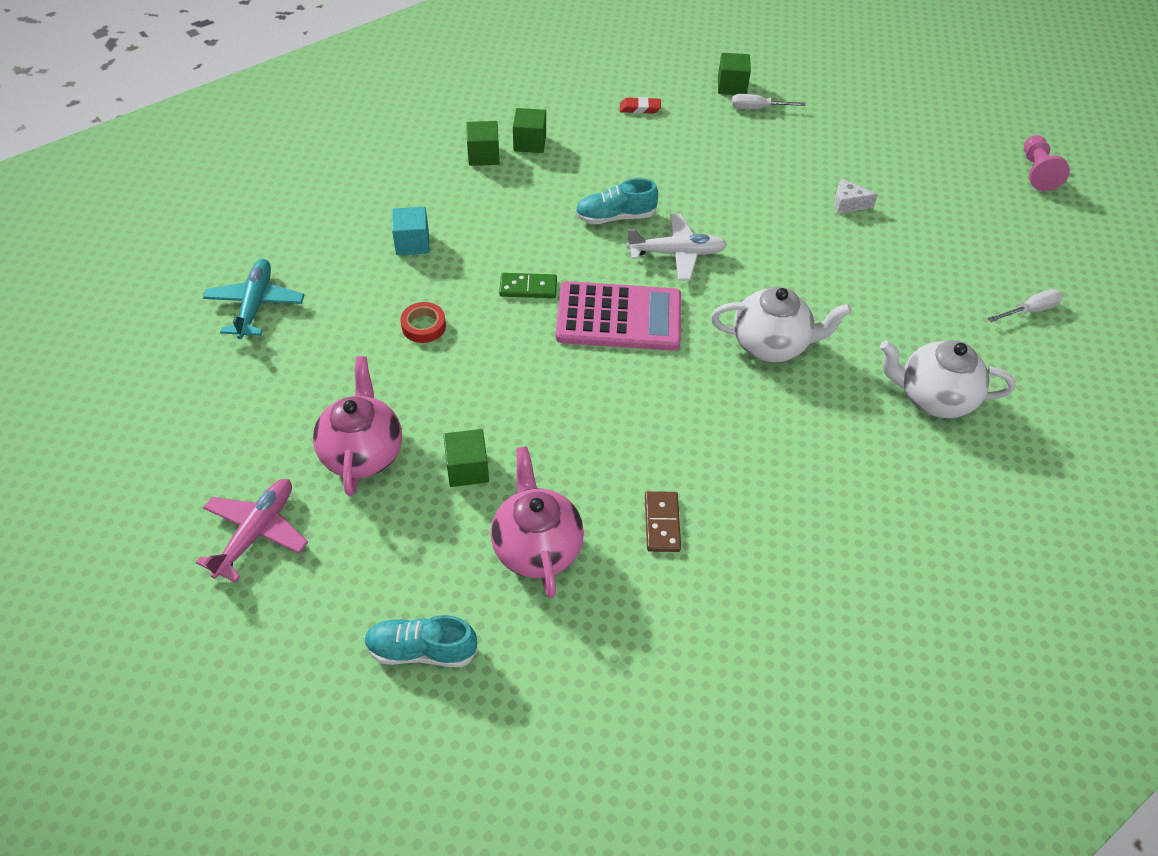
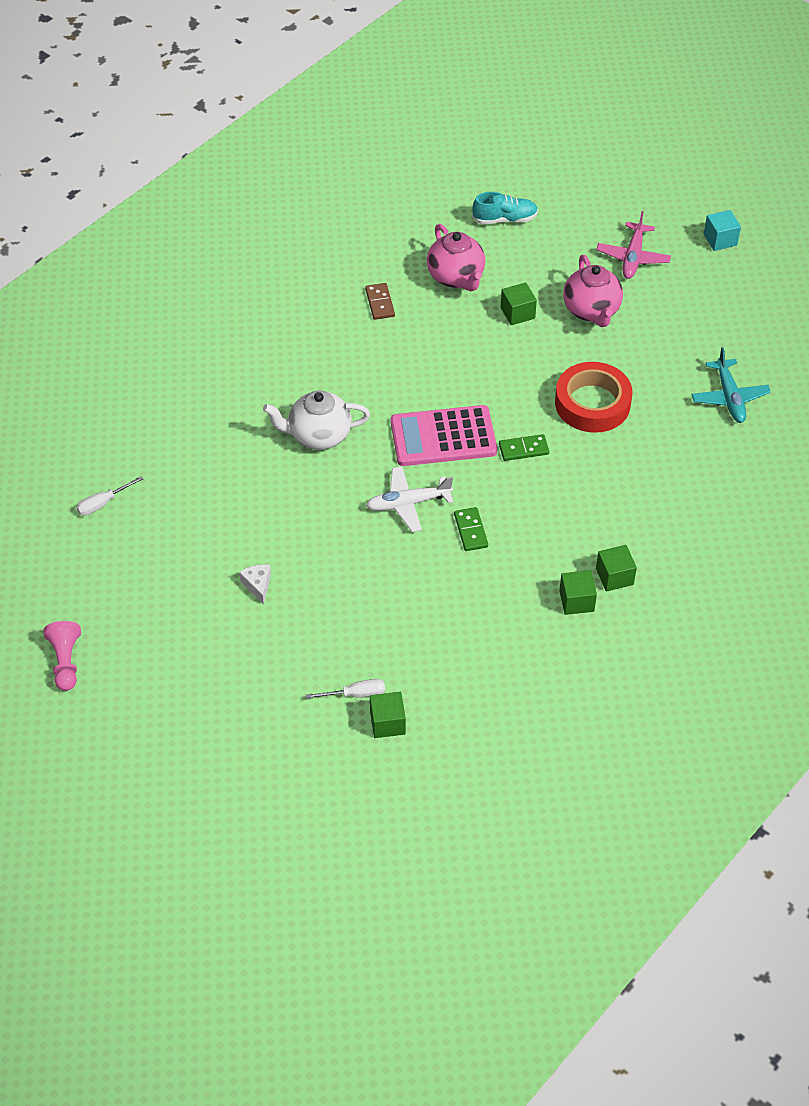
camera: 170 degrees right, 0 degrees up
turquoise cube [392,207,430,255] -> turquoise cube moved to [704,210,741,251]
red tape [400,302,446,343] -> red tape [555,362,632,433], size x2.16
turquoise shoe [575,178,658,224] -> green domino [454,507,488,551]
red eraser [620,97,661,114] -> none
white cheese [834,179,878,214] -> white cheese turned 105 degrees counterclockwise [239,564,271,605]
white teapot [880,340,1016,418] -> none

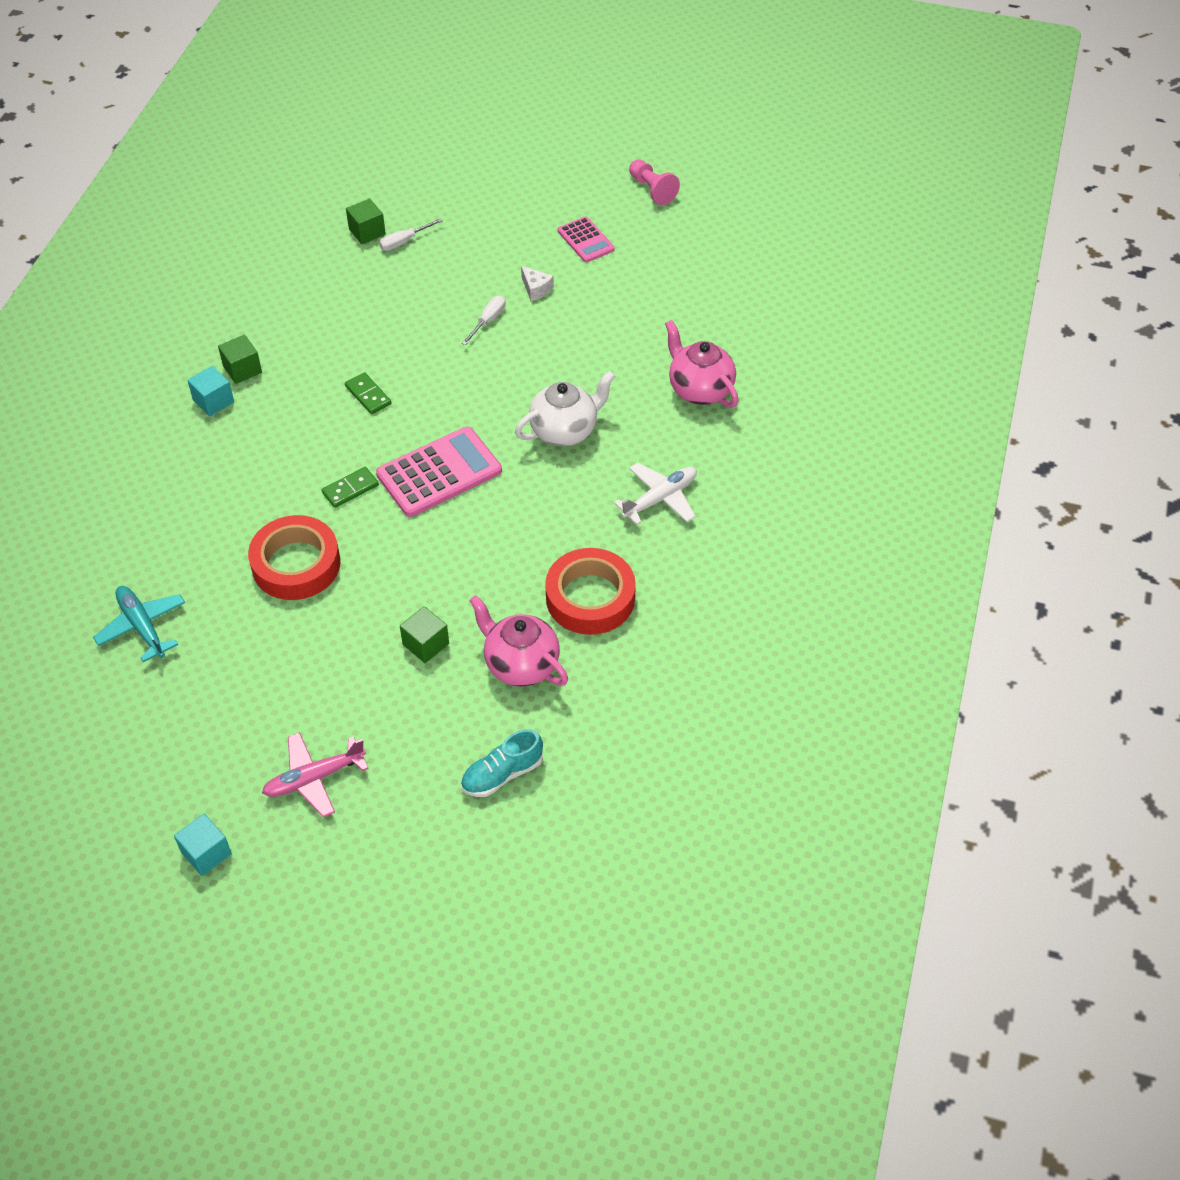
camera: 155 degrees right, 0 degrees up
white screwdriver [76,476,143,516] -> white screwdriver moved to [462,296,506,345]
brown domino [365,283,395,320] -> red tape [545,548,636,635]
white plane [366,466,453,532] -> white plane moved to [614,462,697,525]
pink teapot [563,255,623,327] -> pink teapot moved to [665,320,738,408]
pink plane [596,211,671,279] -> pink plane turned 105 degrees counterclockwise [262,732,369,817]
green cube [596,545,637,592] -> turquoise cube [187,366,234,417]
none -> pink calculator [558,216,615,263]

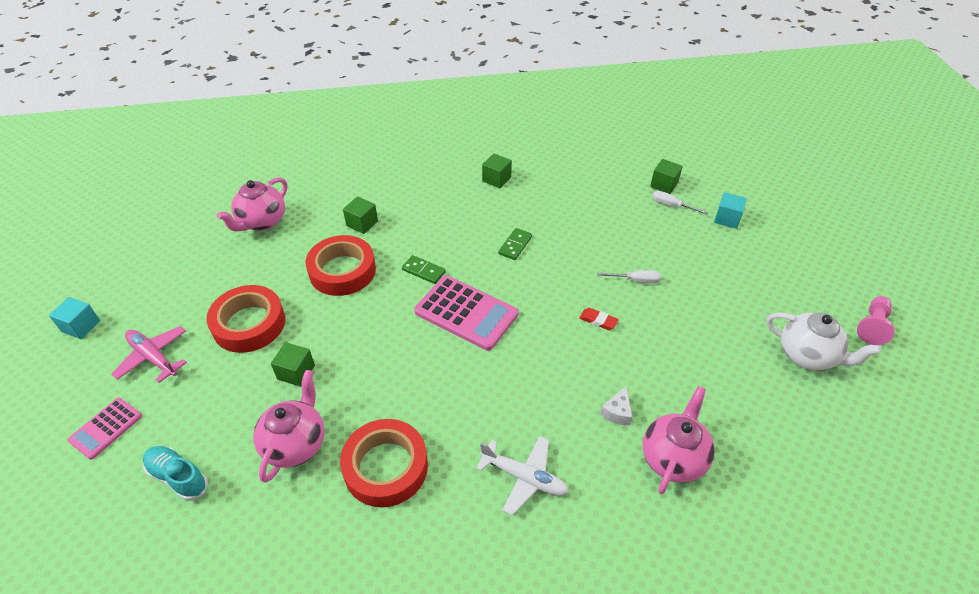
camera: 65 degrees right, 5 degrees down
turquoise plane [93,586,185,662] -> pink teapot [217,177,287,231]
turquoise cube [187,366,234,417] -> turquoise cube moved to [714,192,747,229]
white teapot [515,371,615,446] -> white teapot moved to [766,312,881,371]
white cheese [521,266,554,301] -> white cheese moved to [600,386,632,426]
pink calculator [558,216,615,263] -> pink calculator moved to [68,398,142,460]
none -> red tape [207,285,285,353]
none -> green cube [343,196,378,234]
none -> red eraser [579,308,619,330]

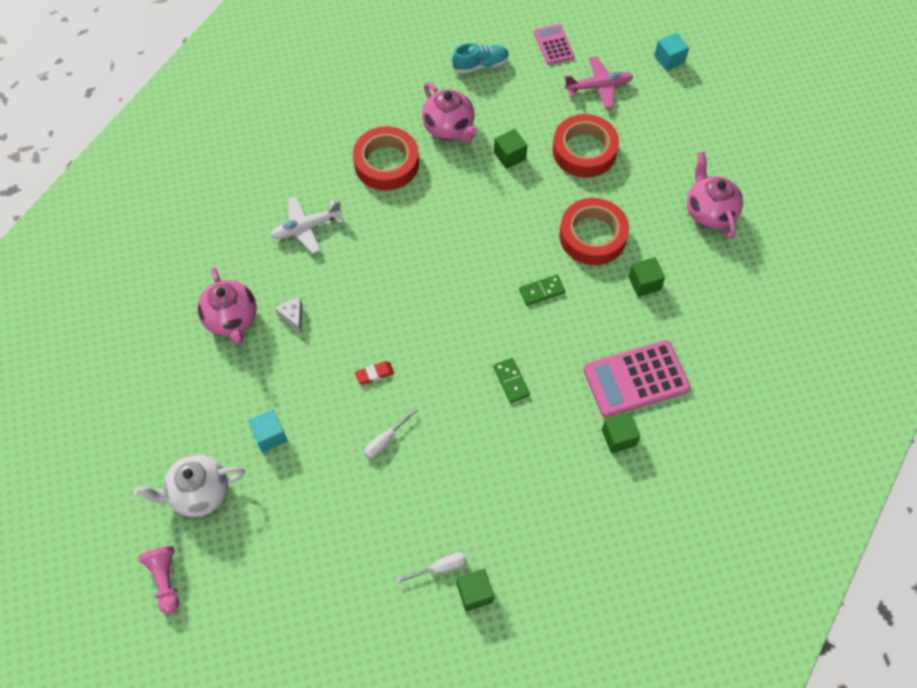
camera: 130 degrees right, 15 degrees up
pink calculator [414,276,518,351] -> pink calculator moved to [583,340,691,418]
turquoise cube [714,192,747,229] -> turquoise cube moved to [248,409,287,453]

